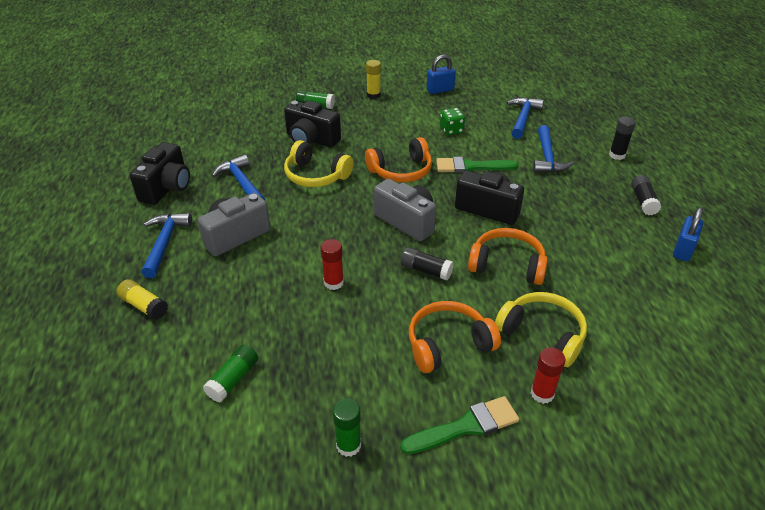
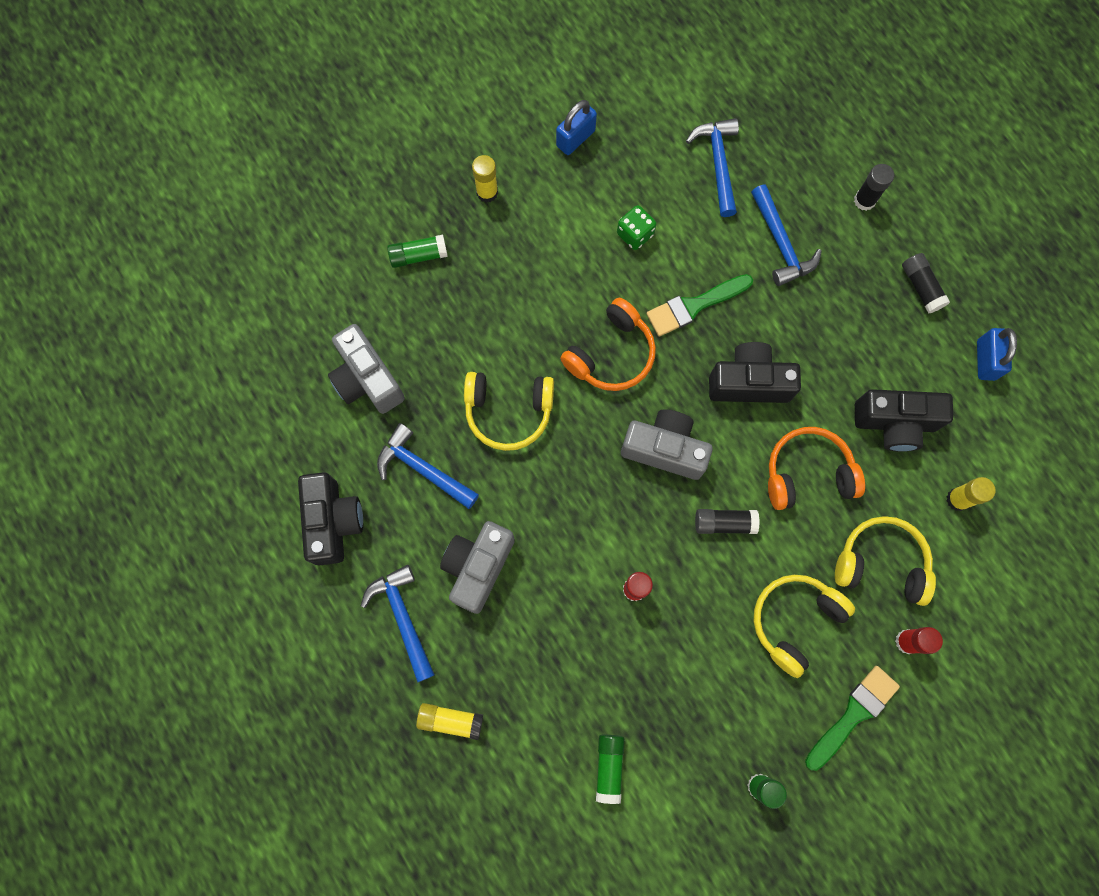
camera: 25 degrees left, 35 degrees up
black camera [284,100,341,147] -> black camera moved to [855,389,953,452]
orange headphones [409,301,501,373] -> yellow headphones [754,575,855,678]
none -> grey camera [328,324,405,414]
none -> yellow glue stick [946,477,996,511]

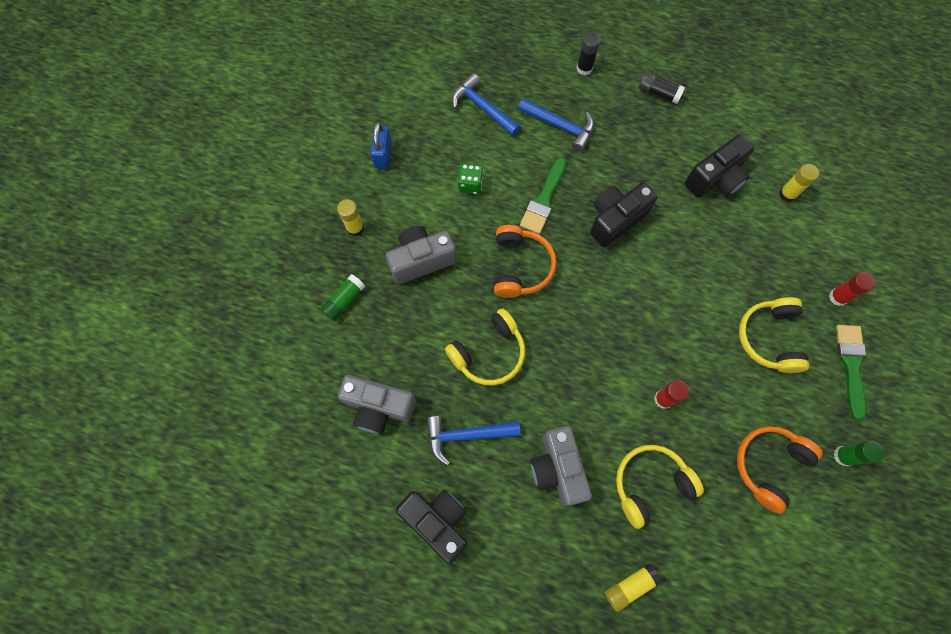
camera: 40 degrees left, 5 degrees down
blue hammer [361,565,435,683] -> none
green glue stick [596,735,625,804] -> none
grey camera [621,409,713,480] -> grey camera moved to [386,226,456,284]
black glue stick [695,509,760,534] -> none
orange headphones [768,427,865,510] -> orange headphones moved to [737,426,823,514]
yellow headphones [835,516,936,606] -> yellow headphones moved to [616,445,704,529]
blue padlock [977,328,1017,381] -> none

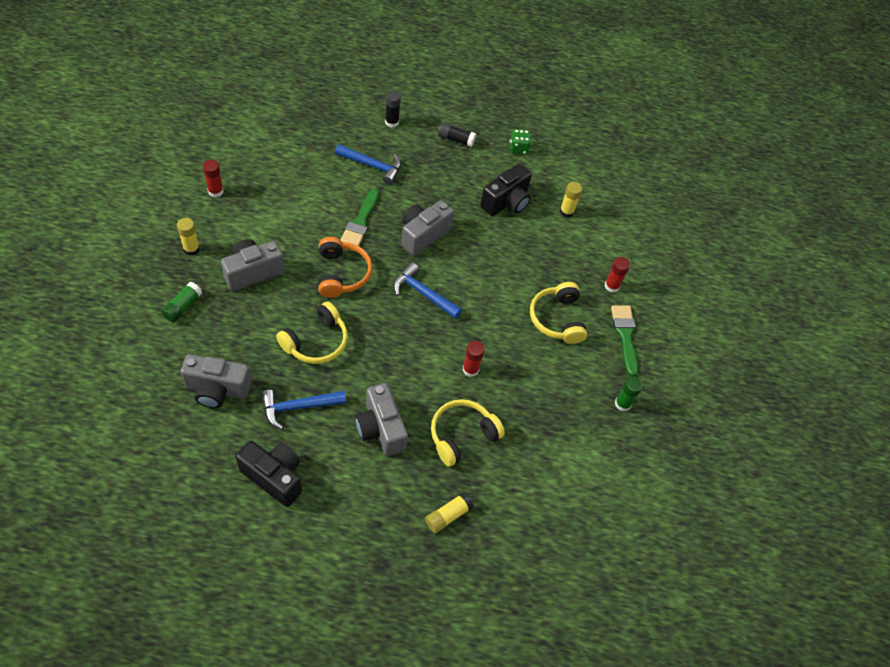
camera: 15 degrees left, 15 degrees down
blue padlock [370,122,392,169] -> red glue stick [203,160,224,197]
blue hammer [452,73,520,136] -> blue hammer moved to [394,262,462,319]
green dice [457,163,484,194] -> green dice moved to [509,129,531,154]
black camera [590,183,657,247] -> grey camera [401,200,454,256]
orange headphones [737,426,823,514] -> none

